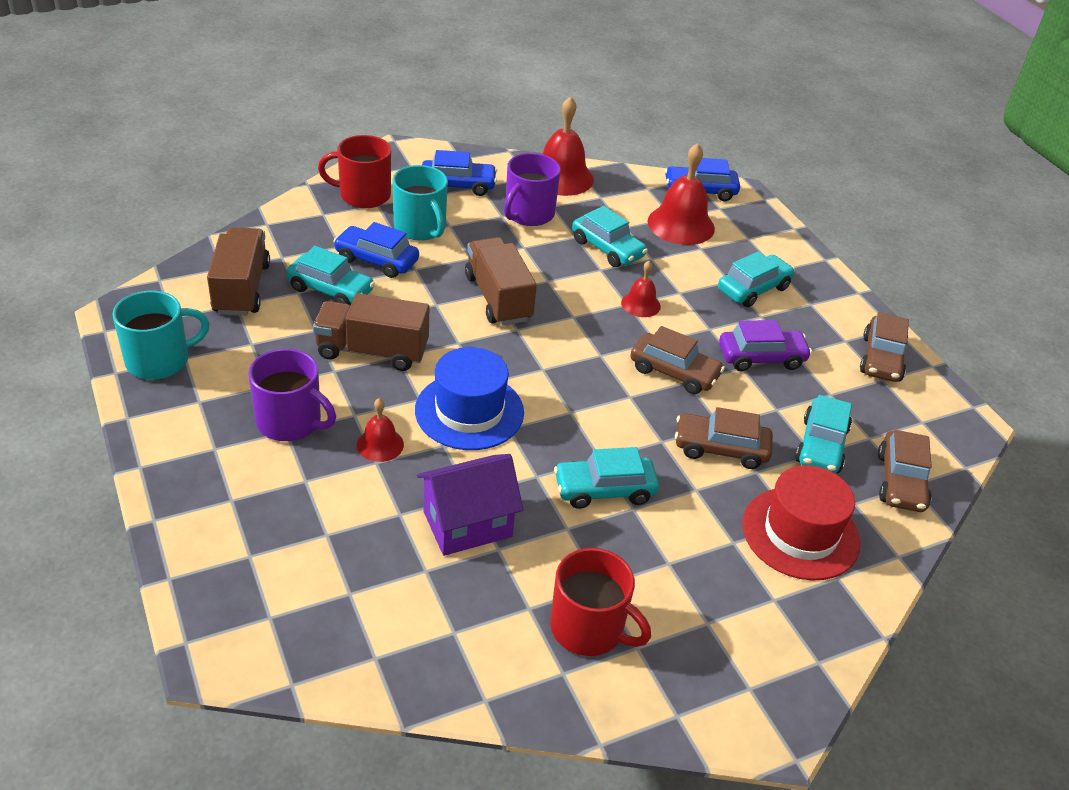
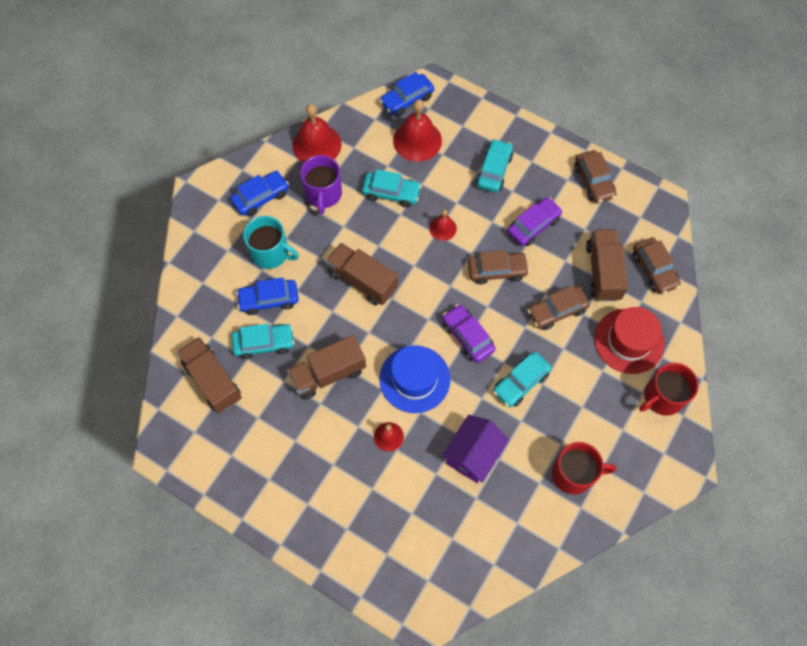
camera: 30 degrees left, 25 degrees up
turquoise mug [112,291,209,380] -> none
purple mug [248,349,336,441] -> none
red mug [318,135,391,208] -> red mug moved to [639,363,699,415]
turquoise car [795,395,852,474] -> brown truck [586,229,628,301]
none -> purple car [443,304,496,363]

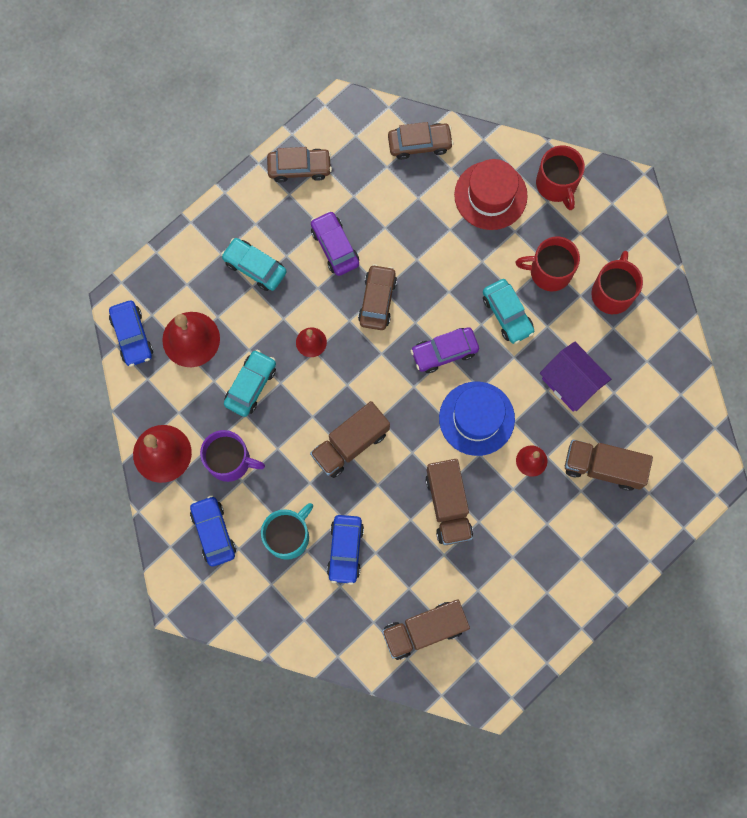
camera: 75 degrees left, 10 degrees up
turquoise car [231,324,295,359] -> none
brown car [527,285,590,330] -> none
brown truck [586,229,628,301] -> brown truck moved to [565,439,653,491]
none -> red mug [515,236,580,291]

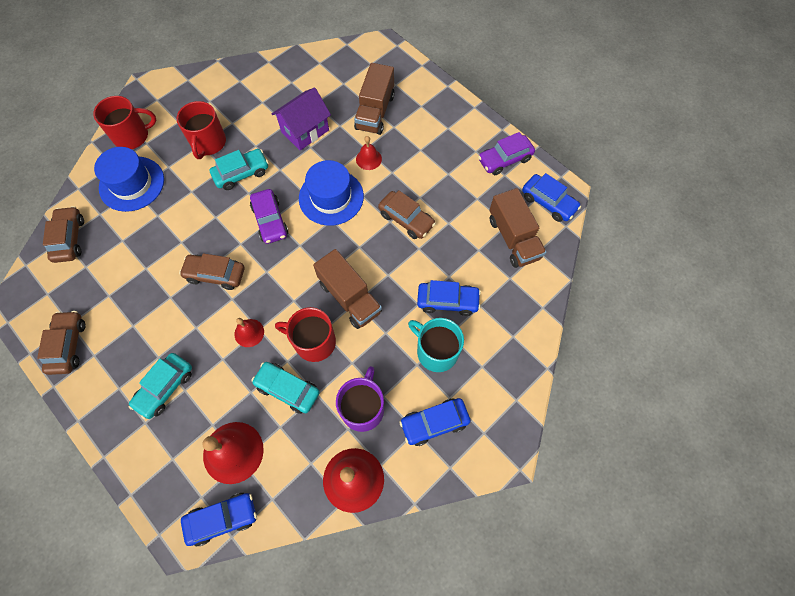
camera: 90 degrees left, 10 degrees down
purple car [311,211,359,276] -> purple car moved to [478,132,535,175]
brown truck [425,459,473,545] -> brown car [378,191,436,239]
red hat [454,159,528,230] -> blue hat [94,147,164,212]
red mug [591,251,643,314] -> red mug moved to [275,307,336,362]
none -> blue car [522,173,581,222]

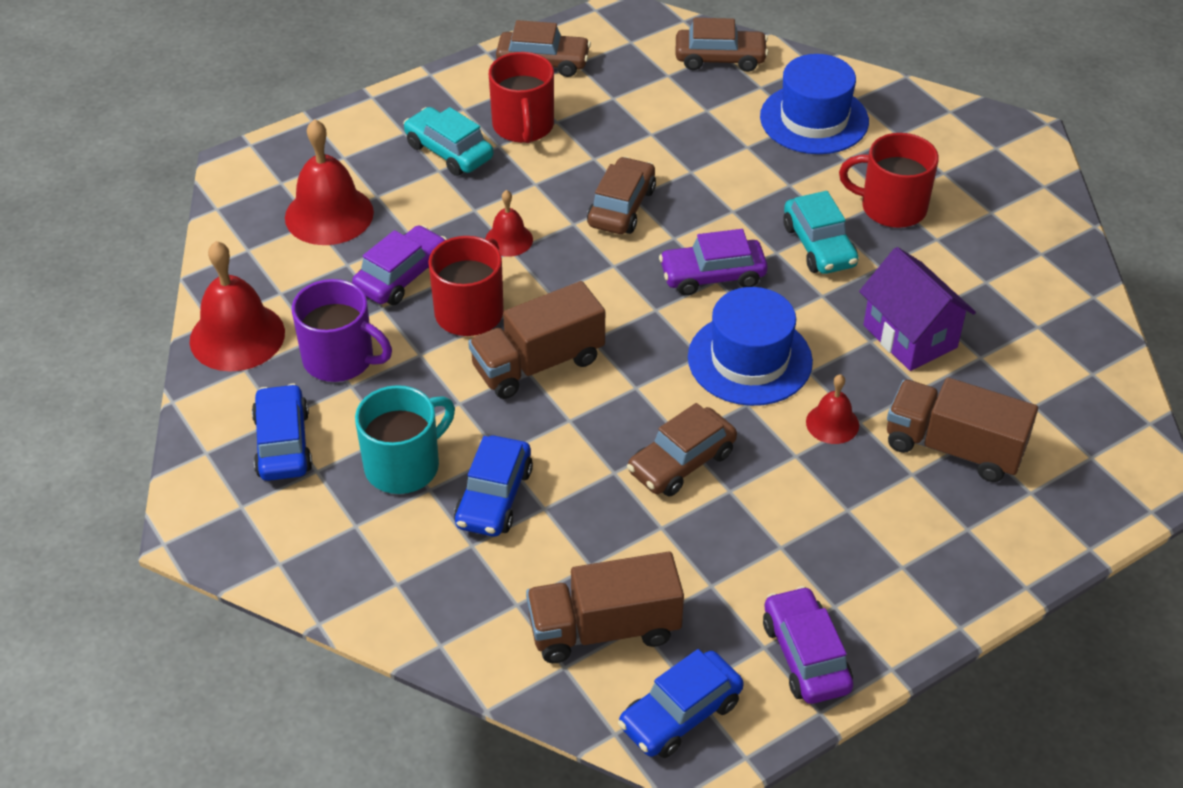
camera: 100 degrees right, 20 degrees down
red mug [93,96,156,149] -> red mug moved to [489,52,554,143]
blue car [181,493,257,546] -> none
turquoise car [251,362,320,414] -> purple car [352,225,447,305]

